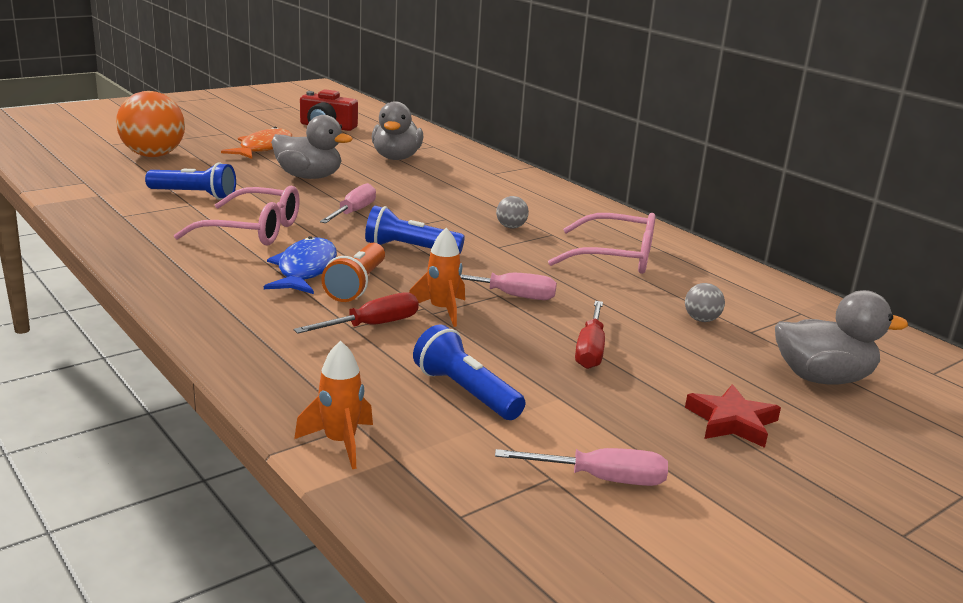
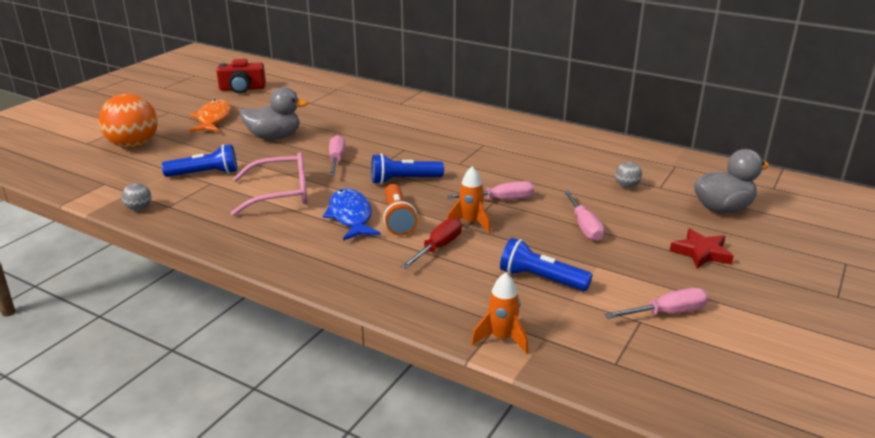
camera: 20 degrees left, 5 degrees up
grey duck [372,101,423,160] -> none
grey ball [496,196,529,228] -> grey ball moved to [122,183,151,211]
pink glasses [548,213,655,274] -> none
red screwdriver [575,301,605,369] -> pink screwdriver [563,190,604,241]

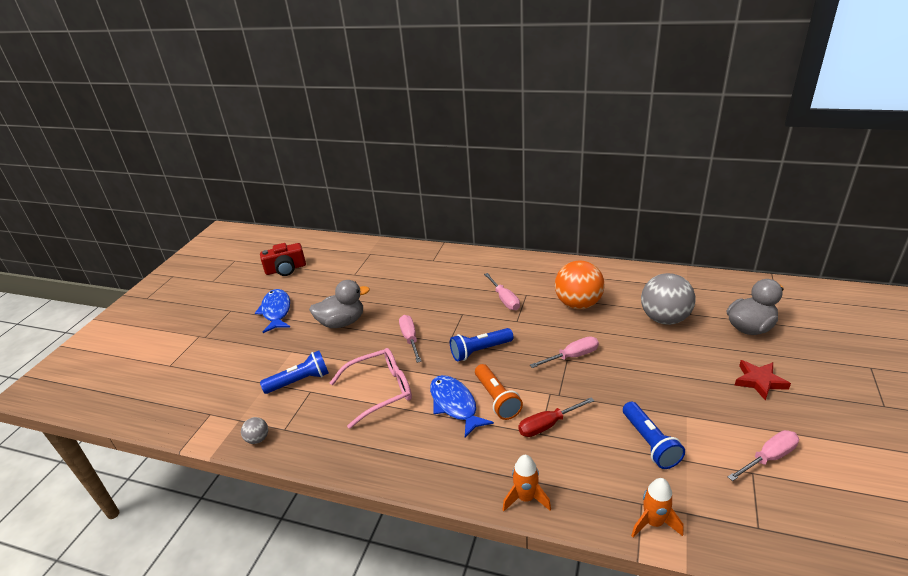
camera: 10 degrees left, 5 degrees up
orange ball [99,93,158,149] -> orange ball moved to [555,261,605,309]
orange fish [189,99,232,132] -> blue fish [255,289,290,333]
red screwdriver [401,218,462,269] -> red screwdriver turned 135 degrees counterclockwise [518,397,595,437]
orange rocket [447,166,491,234] -> orange rocket moved to [502,455,551,511]
blue flashlight [500,238,592,291] -> blue flashlight turned 120 degrees counterclockwise [623,402,685,469]
pink screwdriver [563,190,604,241] -> pink screwdriver moved to [484,273,520,310]
grey ball [615,162,642,188] -> grey ball [641,273,695,325], size x2.28

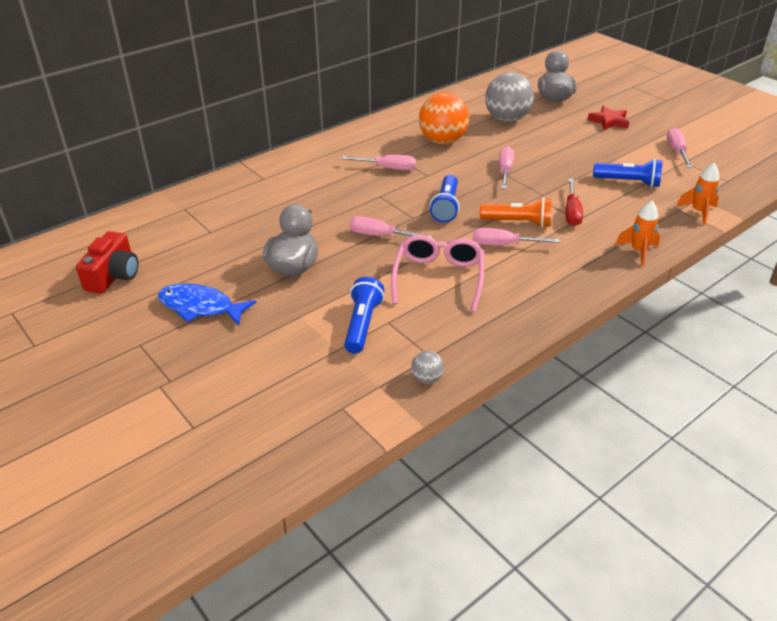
camera: 60 degrees left, 5 degrees up
blue fish [430,375,494,438] -> pink screwdriver [473,228,560,246]

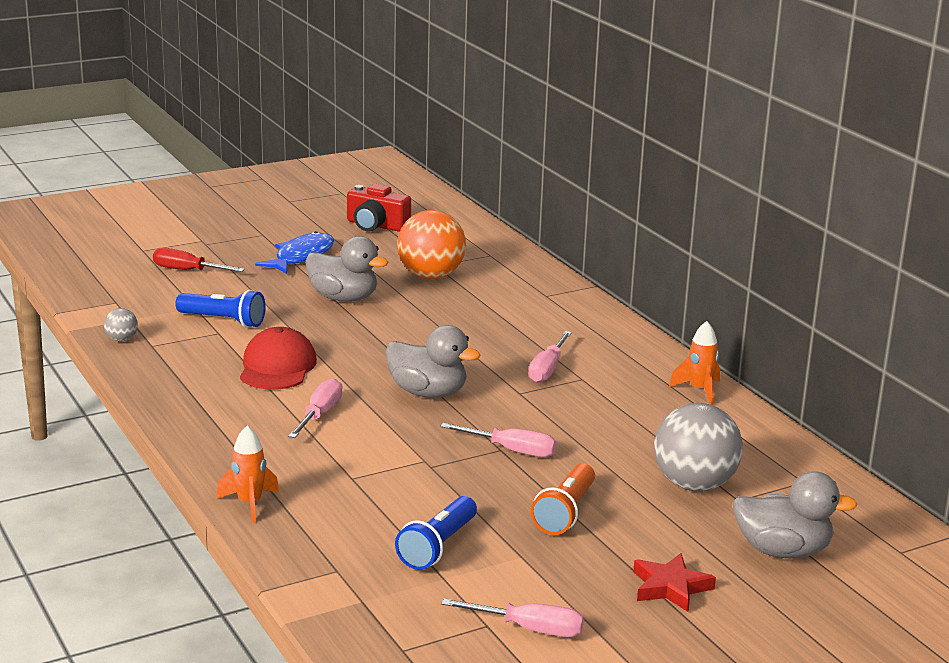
camera: 100 degrees right, 15 degrees down
pink screwdriver [350,216,432,238] -> none
pink glasses [391,235,484,312] -> red cap [240,327,317,390]
orange ball [419,92,469,144] -> orange ball moved to [397,210,466,279]
blue flashlight [430,175,459,223] -> grey duck [385,325,481,398]
orange flashlight [480,197,552,228] -> orange flashlight moved to [531,463,595,535]
red screwdriver [565,179,583,226] -> red screwdriver moved to [153,248,245,272]
orange rocket [676,163,719,225] -> orange rocket moved to [669,321,720,405]

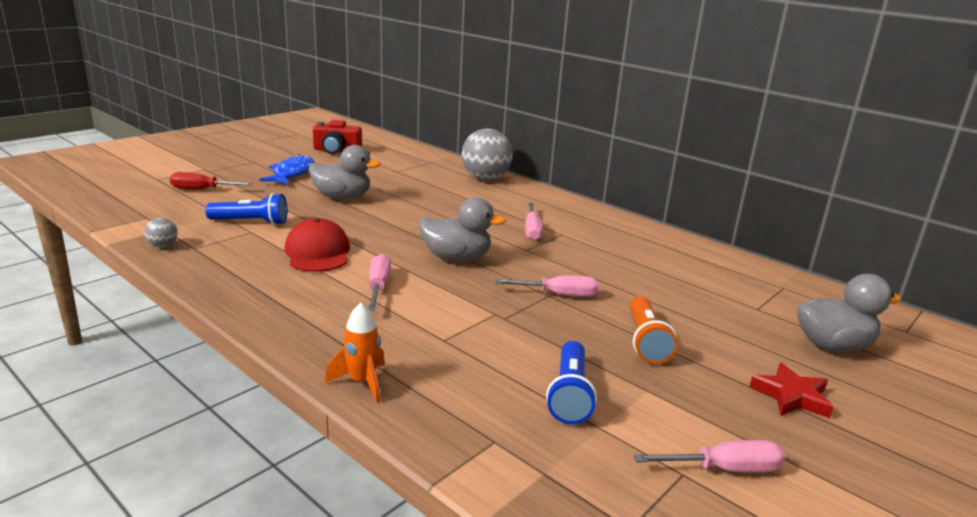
camera: 20 degrees left, 0 degrees up
orange ball [397,210,466,279] -> none
grey ball [654,403,743,491] -> grey ball moved to [462,128,513,181]
orange rocket [669,321,720,405] -> none

